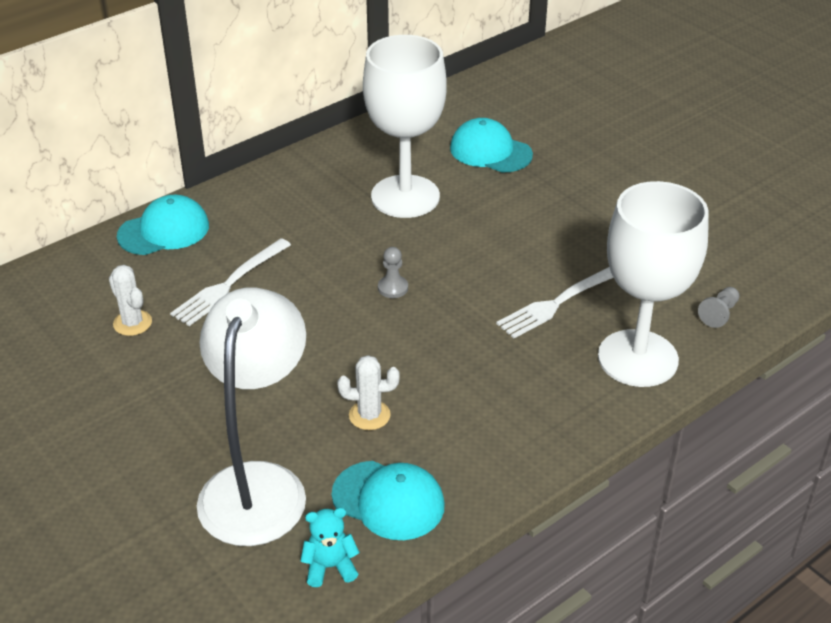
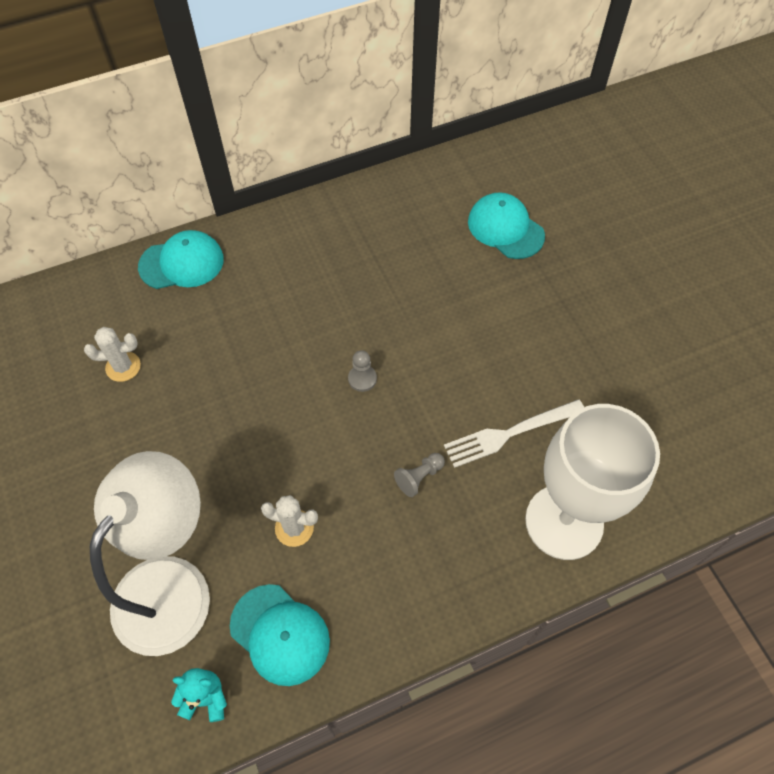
camera: 15 degrees right, 20 degrees up
white cactus [109,265,152,336] -> white cactus turned 75 degrees counterclockwise [84,327,141,382]
white fork [170,238,291,326] -> none
white goblet [363,35,447,218] -> none
grey pawn [698,287,740,328] -> grey pawn moved to [394,453,445,497]

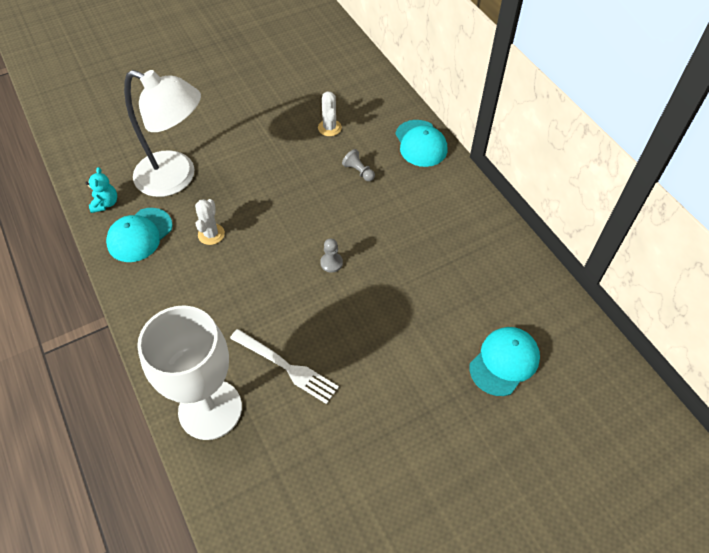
camera: 85 degrees right, 5 degrees down
grey pawn [394,453,445,497] -> grey pawn moved to [342,149,375,181]
white fork [444,399,584,468] -> white fork turned 150 degrees clockwise [230,329,339,404]

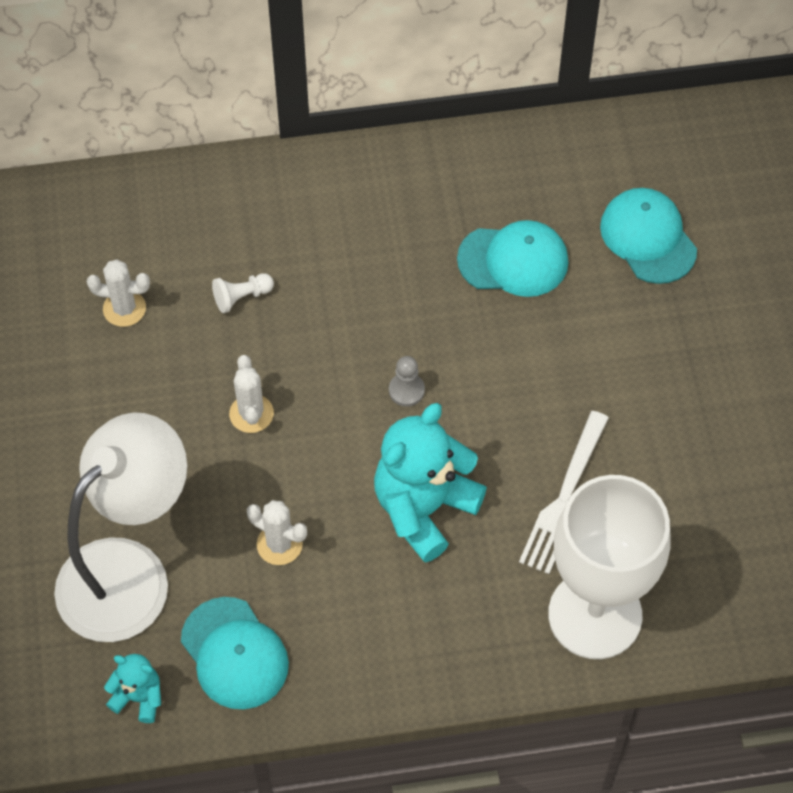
camera: 70 degrees left, 5 degrees up
white fork [230,329,339,404] -> white fork turned 150 degrees clockwise [519,411,609,574]
grey pawn [342,149,375,181] -> white pawn [212,273,274,313]
turquoise cap [395,120,447,167] -> turquoise cap moved to [457,220,568,297]
none -> white cactus [229,355,274,433]
none -> turquoise teddy bear [374,403,487,563]

